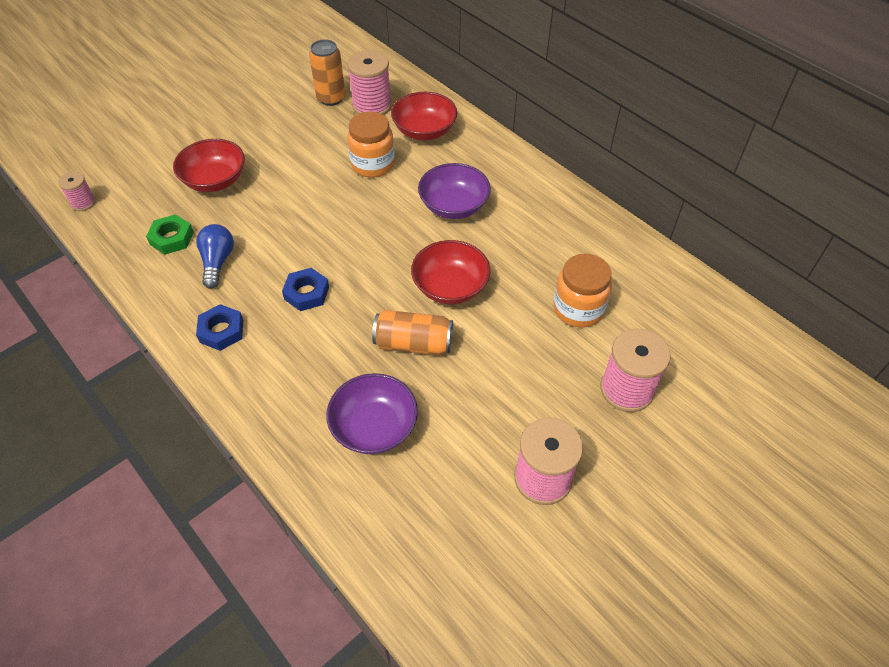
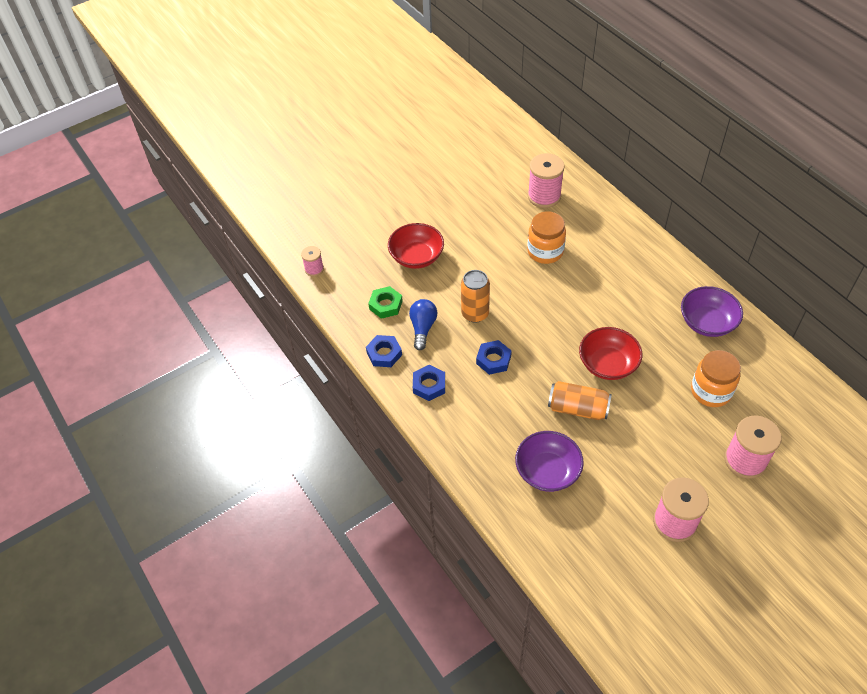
camera: 10 degrees right, 0 degrees up
orange can [309,39,345,106] -> orange can moved to [461,270,490,323]
red bowl [391,92,457,140] -> none
purple bowl [418,163,491,219] -> purple bowl moved to [681,286,743,337]
none -> blue nut [366,335,402,367]

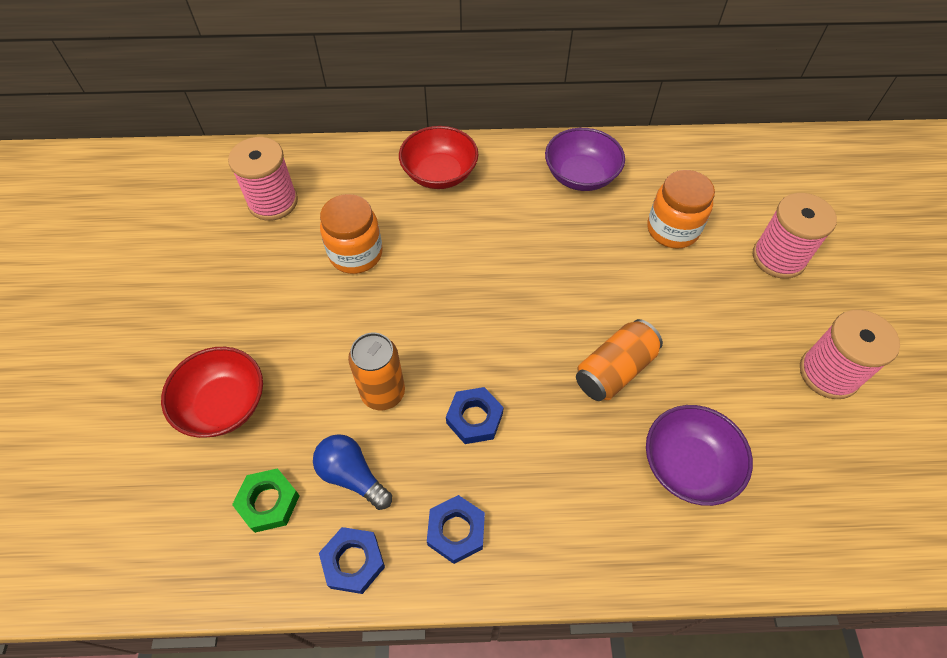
camera: 60 degrees left, 5 degrees up
pink spool [301,246,324,276] -> none
red bowl [579,327,642,380] -> red bowl moved to [399,126,478,189]

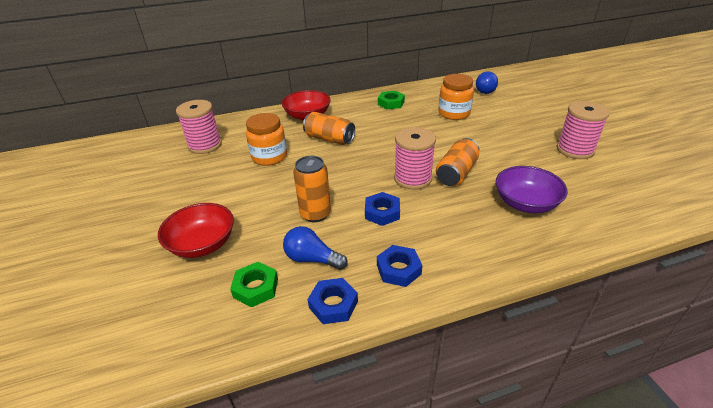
camera: 15 degrees left, 20 degrees down
purple bowl [545,128,625,191] -> green nut [378,91,405,109]
pink spool [753,193,837,279] -> pink spool moved to [394,127,436,190]
none -> orange can [303,112,355,145]
none -> blue light bulb [476,71,498,94]

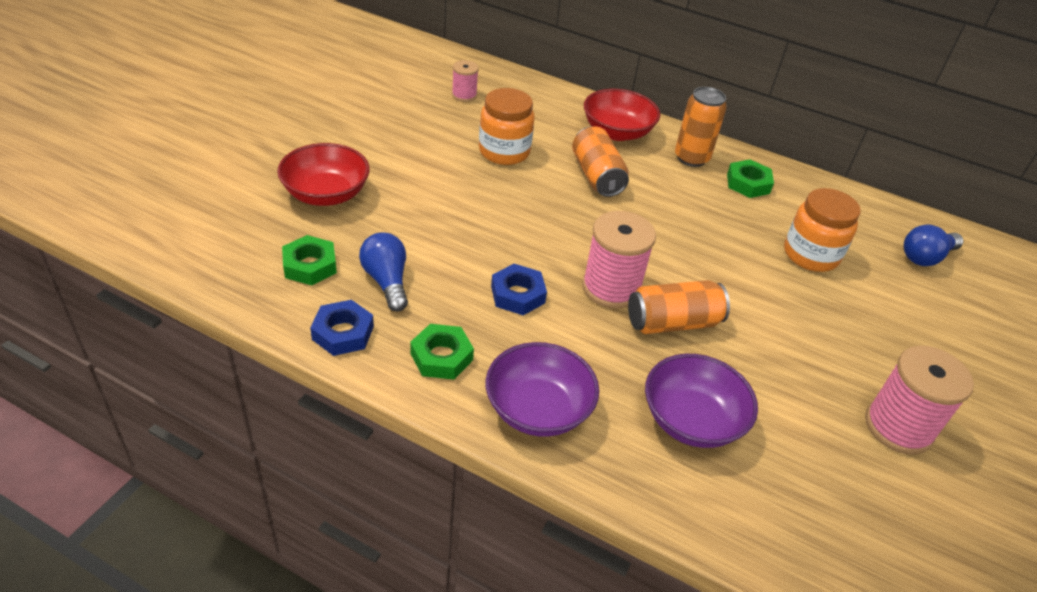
camera: 40 degrees right, 5 degrees up
pink spool [176,100,222,154] -> pink spool [452,60,479,102], size x0.55
orange can [293,156,331,222] -> orange can moved to [675,87,727,167]
blue nut [377,245,422,287] -> green nut [410,324,474,380]
none -> purple bowl [485,342,599,437]

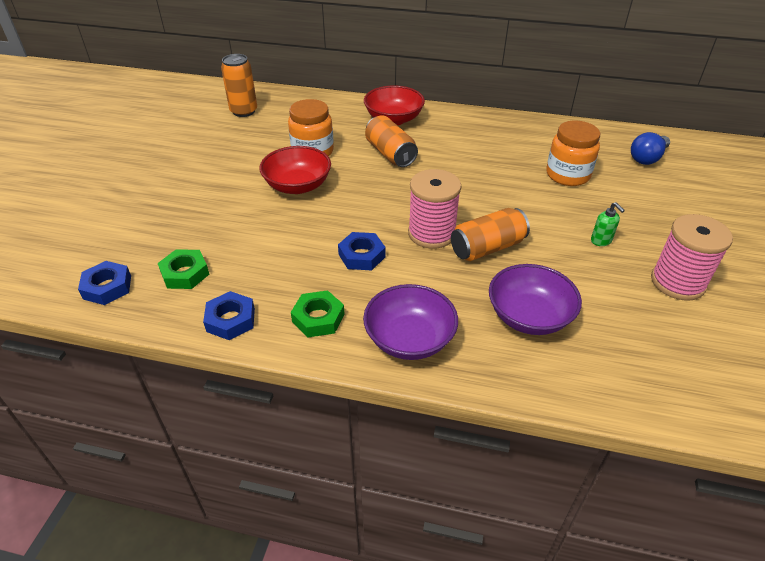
camera: 10 degrees left, 0 degrees up
red bowl [277,143,370,206] -> red bowl moved to [260,146,331,194]
blue light bulb [359,233,408,312] -> none
pink spool [452,60,479,102] -> none
orange can [675,87,727,167] -> orange can moved to [221,54,257,117]
green nut [727,159,774,198] -> none
none -> blue nut [78,261,131,305]
none -> green soap dispenser [591,202,625,246]

